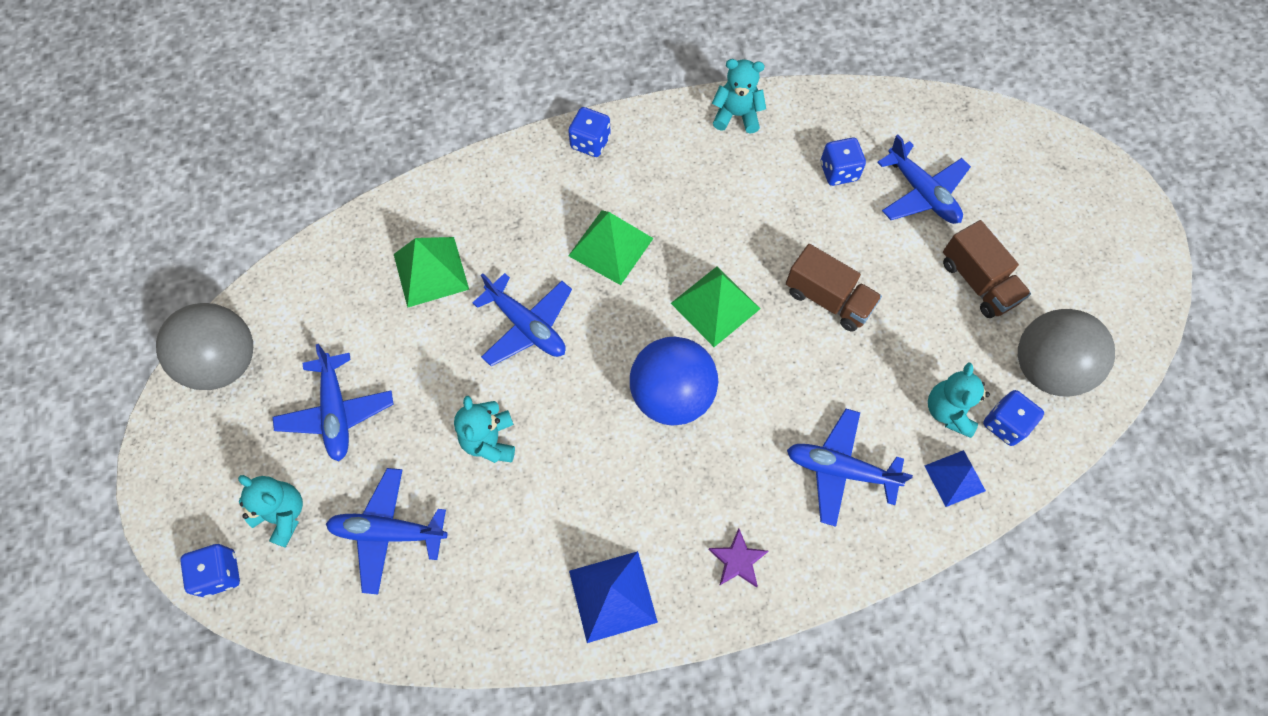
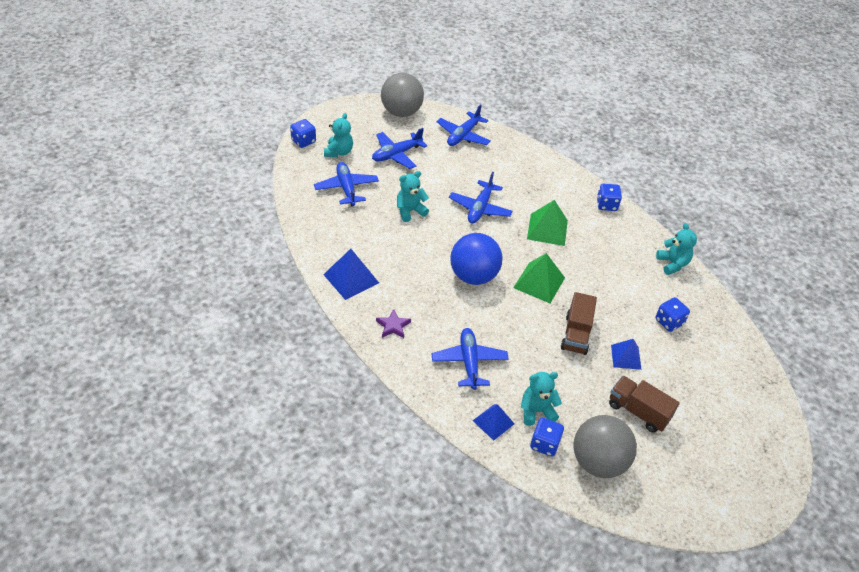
camera: 65 degrees right, 20 degrees down
green pyramid [394,237,469,308] -> none
blue plane [877,135,971,224] -> blue plane moved to [436,104,491,146]
brown truck [943,220,1031,318] -> brown truck turned 90 degrees clockwise [609,376,680,433]
none -> blue pyramid [611,339,642,370]

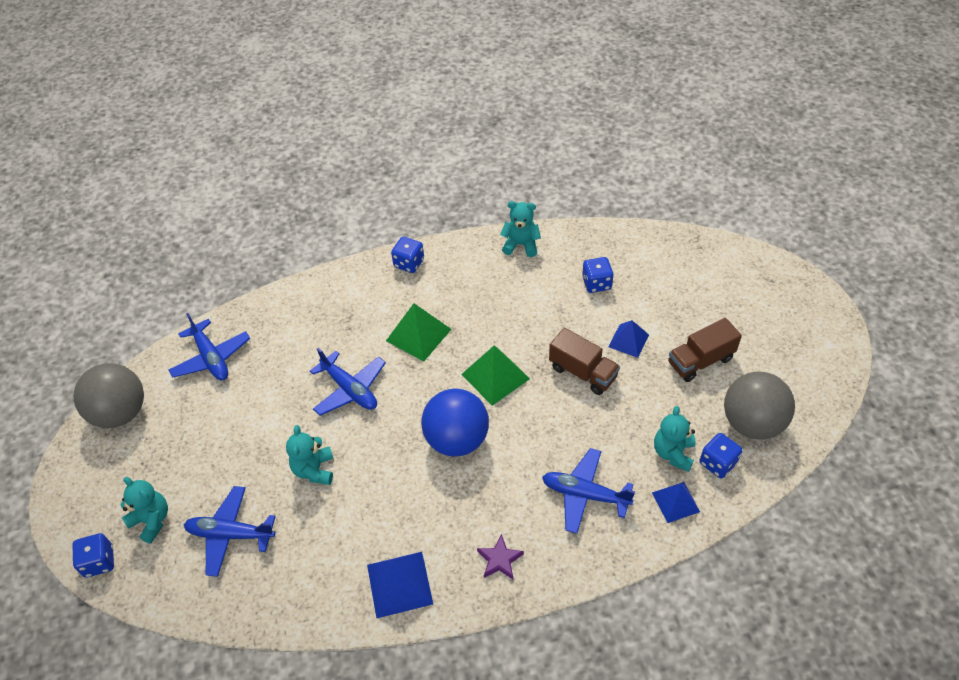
camera: 60 degrees left, 5 degrees up
blue plane [372,128,427,169] -> none

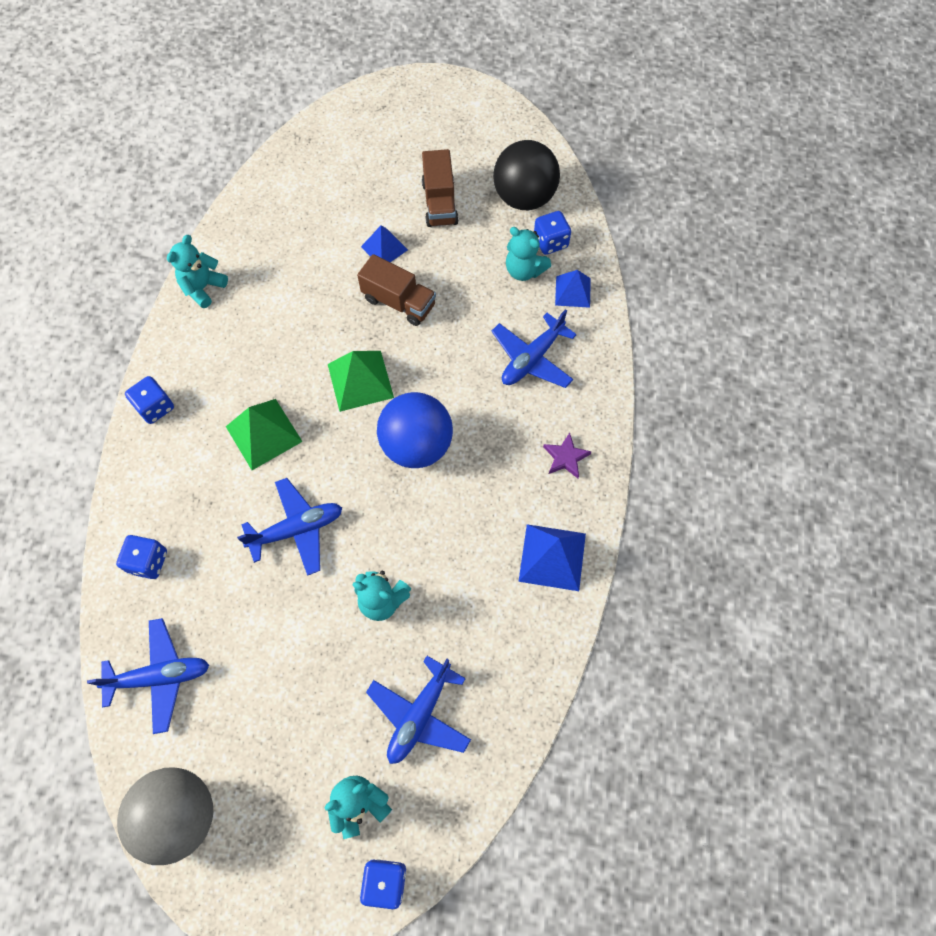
camera: 70 degrees left, 15 degrees up
brown truck [549,328,620,395] -> brown truck turned 60 degrees clockwise [357,254,436,326]
blue dice [582,257,614,293] -> blue dice moved to [116,535,167,579]
grey ball [724,372,795,440] -> black ball [493,140,560,210]

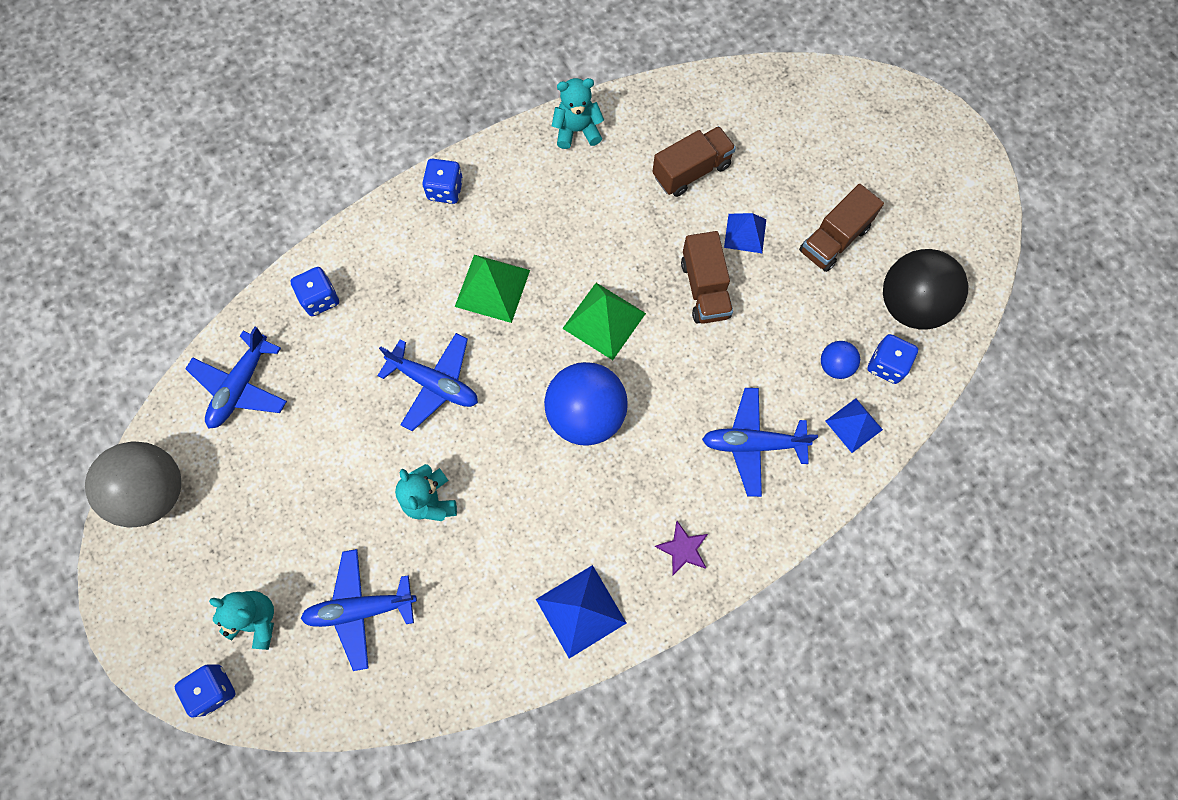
camera: 50 degrees right, 5 degrees up
blue plane [87,618,209,734] -> blue plane turned 75 degrees clockwise [185,327,287,429]
turquoise teddy bear [506,227,551,281] -> blue ball [821,341,860,379]
none -> brown truck [652,126,736,197]

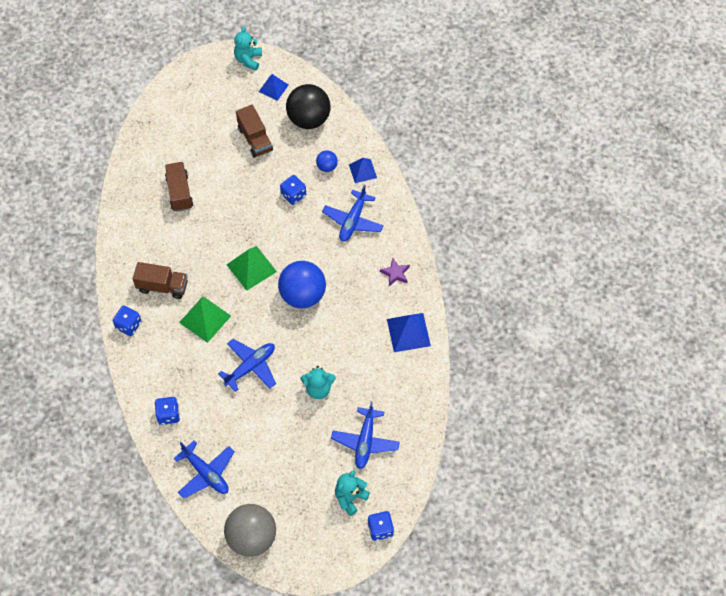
camera: 70 degrees left, 10 degrees down
turquoise teddy bear [552,78,604,149] -> turquoise teddy bear moved to [234,26,262,71]
brown truck [681,231,733,324] -> brown truck moved to [133,262,188,299]
blue pyramid [724,213,766,253] -> blue pyramid moved to [259,74,289,101]
blue dice [867,334,918,384] -> blue dice moved to [280,175,306,205]

